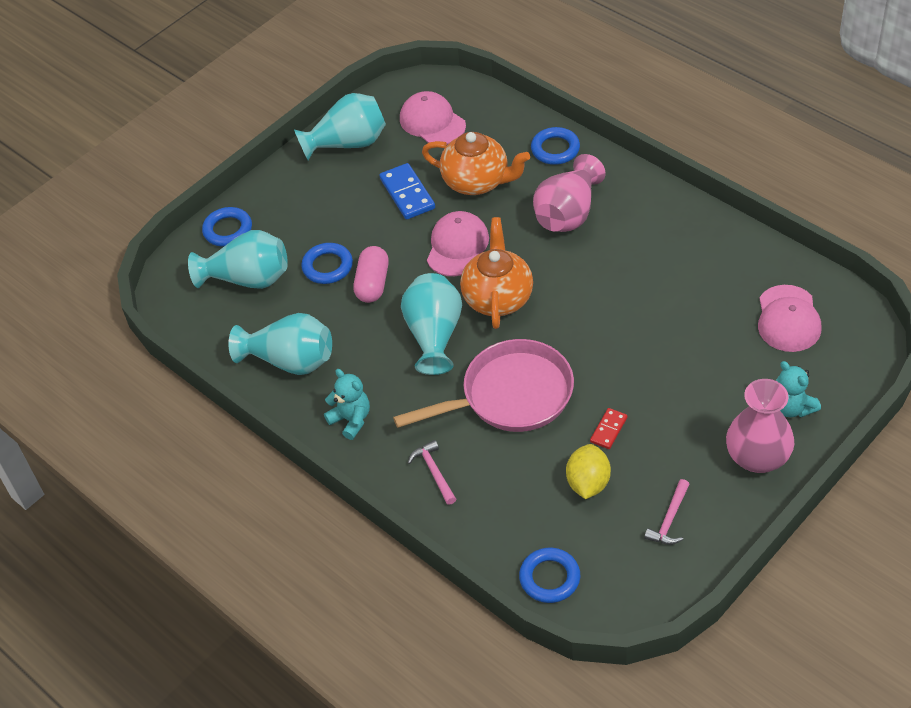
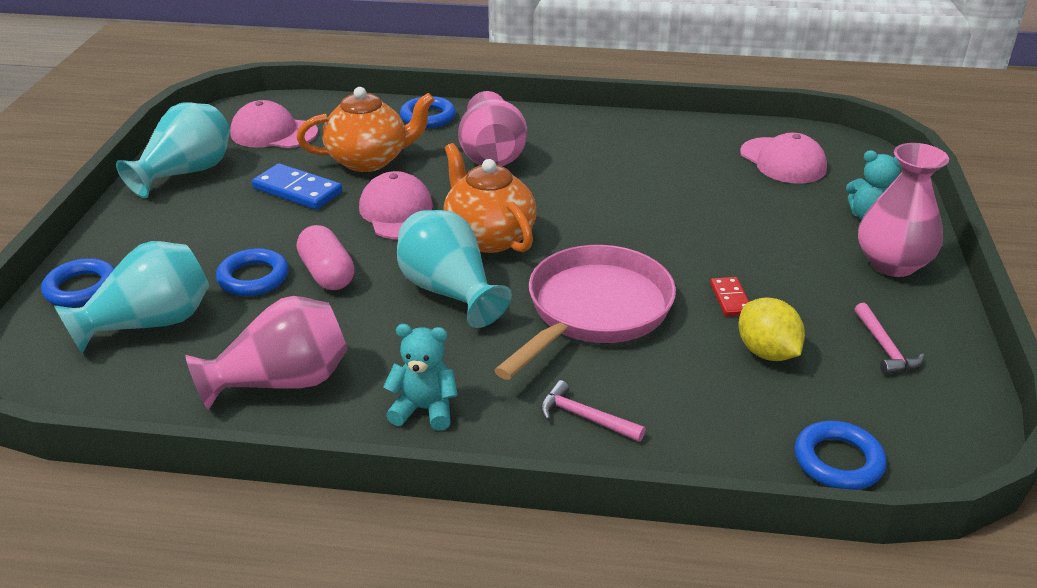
camera: 40 degrees left, 15 degrees down
turquoise vase [229,313,332,375] -> pink vase [186,296,348,410]

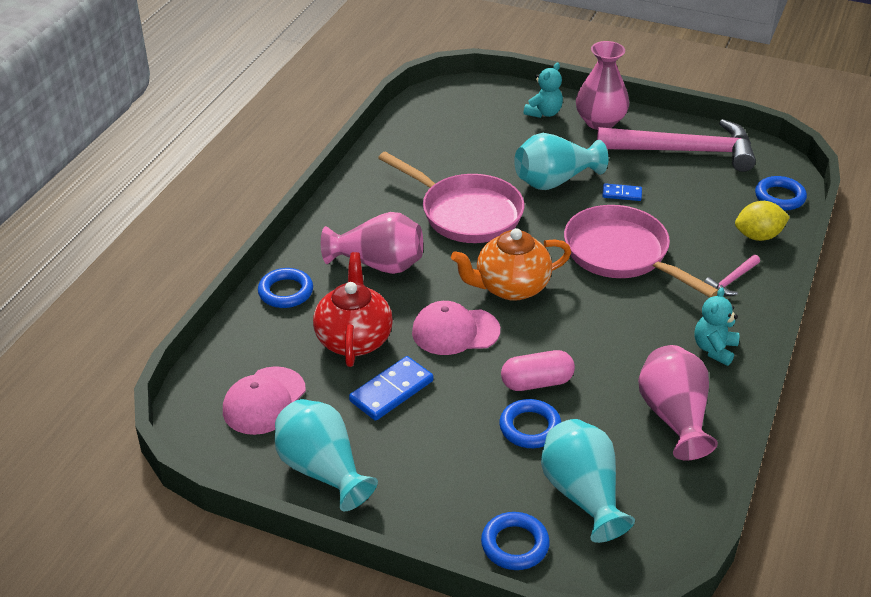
camera: 75 degrees left, 5 degrees up
orange teapot [297,87,435,172] -> red teapot [313,252,393,367]
turquoise vase [397,210,512,328] -> turquoise vase moved to [514,133,608,190]
red domino [710,277,749,316] -> blue domino [602,183,642,201]
yellow lemon [739,297,805,361] -> yellow lemon moved to [735,201,790,241]
pink cap [740,133,827,184] -> none
pink hammer [854,303,924,375] -> pink hammer [597,119,756,172], size x2.50
none -> pink pan [378,152,524,243]

